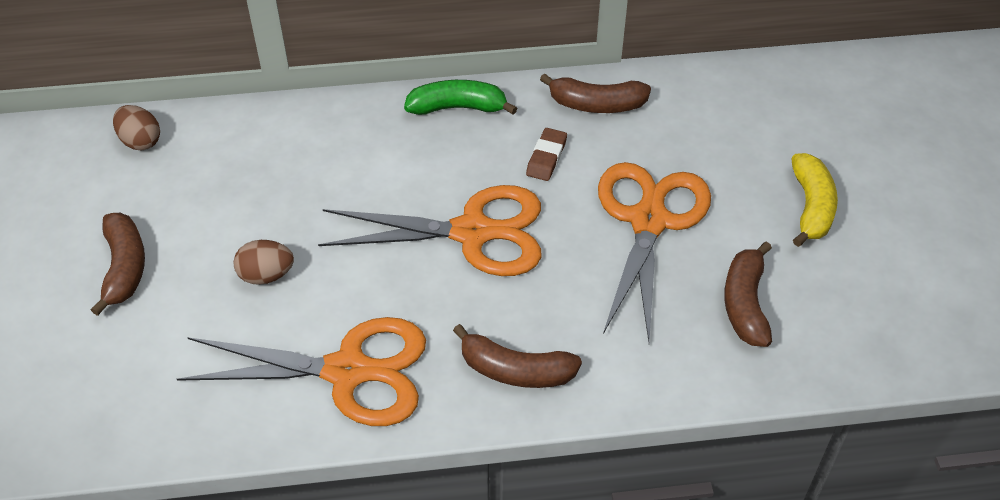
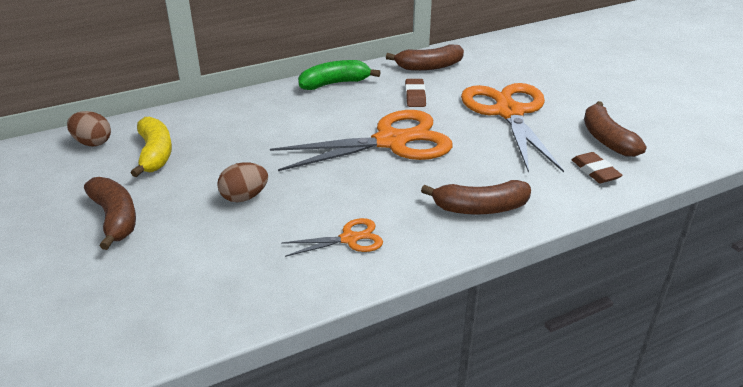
camera: 20 degrees left, 15 degrees down
orange scissors [177,317,426,426] -> orange scissors [281,218,383,257], size x0.46
yellow banana [791,153,838,247] -> yellow banana moved to [131,117,172,177]
none -> brown eraser [571,152,623,183]

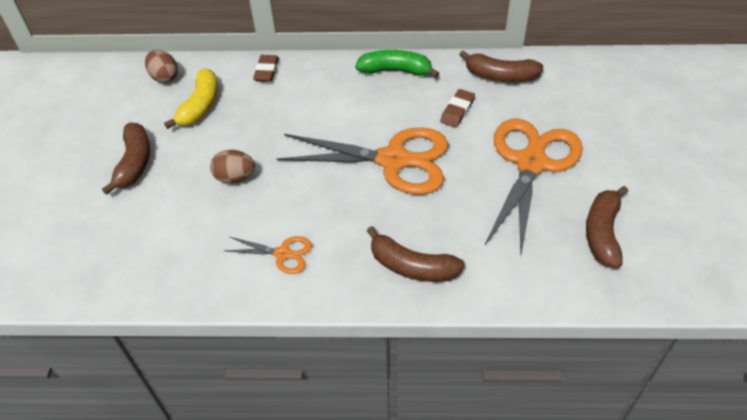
camera: 30 degrees right, 15 degrees up
brown eraser [571,152,623,183] -> brown eraser moved to [253,55,279,82]

